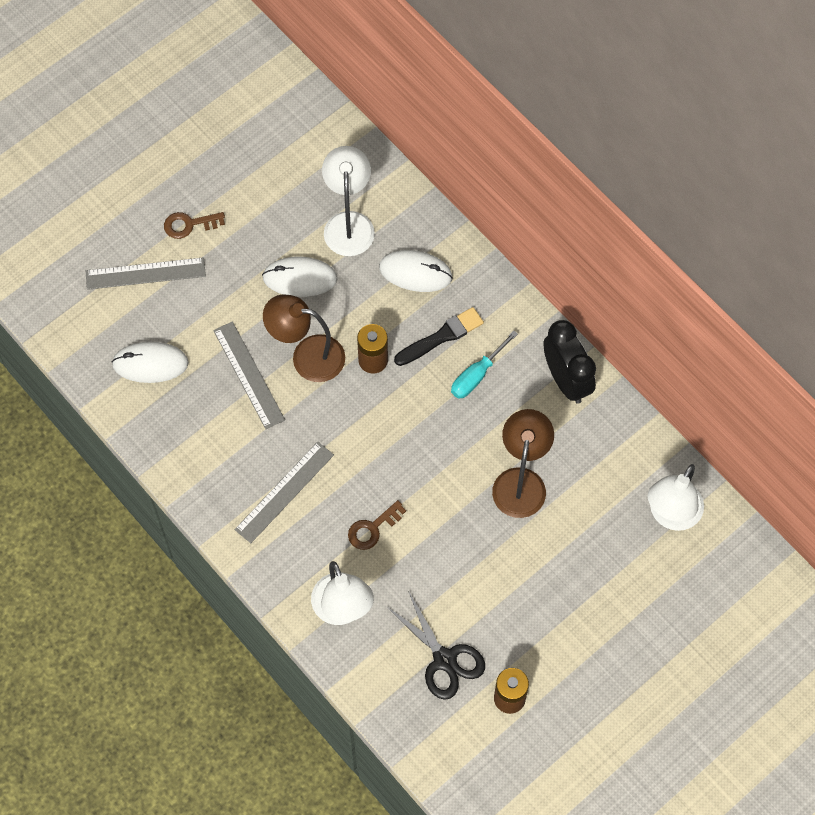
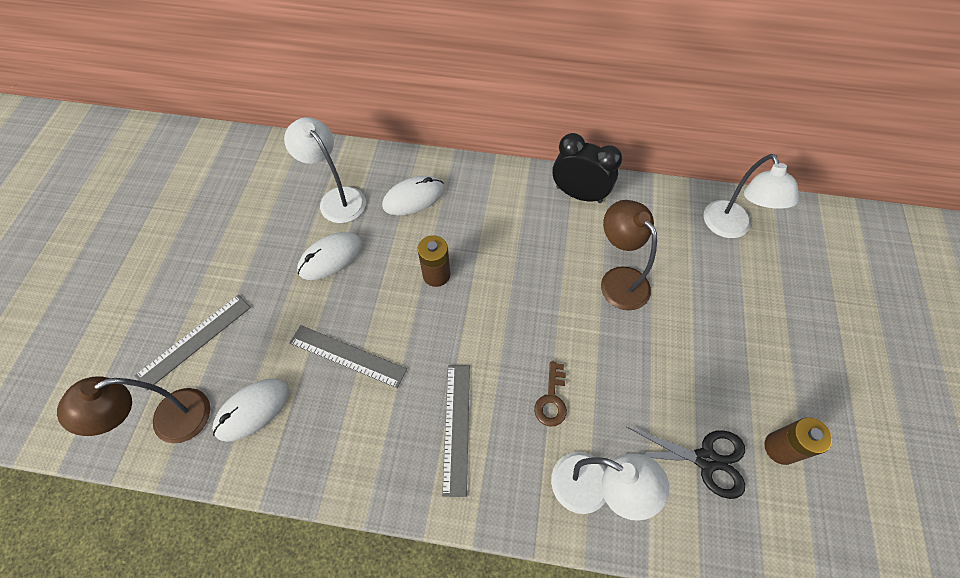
camera: 40 degrees left, 5 degrees down
brown key [164,212,225,239] -> none
brown lamp [263,294,345,382] -> brown lamp moved to [57,376,210,444]
black brush [394,307,484,366] -> none
turquoise screwdriver [451,330,518,399] -> none

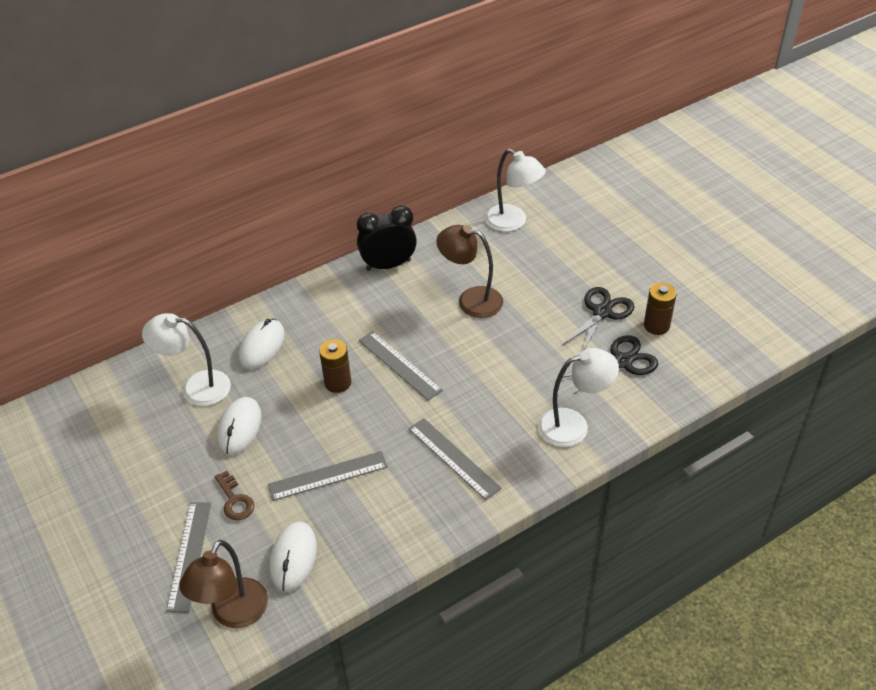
camera: 40 degrees left, 15 degrees down
brown key [534,361,567,427] -> brown key moved to [214,471,254,520]
none -> grey ruler [358,331,443,401]
none -> black scissors [561,287,635,350]

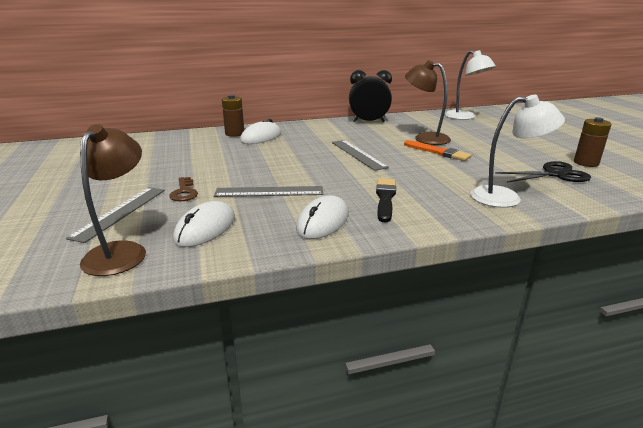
camera: 15 degrees right, 20 degrees down
white lamp [142,313,231,406] -> none
brown lamp [179,540,268,628] -> brown lamp turned 150 degrees clockwise [80,124,146,276]
white mouse [216,397,262,456] -> white mouse moved to [296,195,349,239]
brown battery [319,339,351,393] -> brown battery moved to [222,95,244,137]
grey ruler [409,418,502,500] -> black brush [376,178,396,222]
black scissors [561,287,635,350] -> none
none -> orange brush [404,140,472,161]

